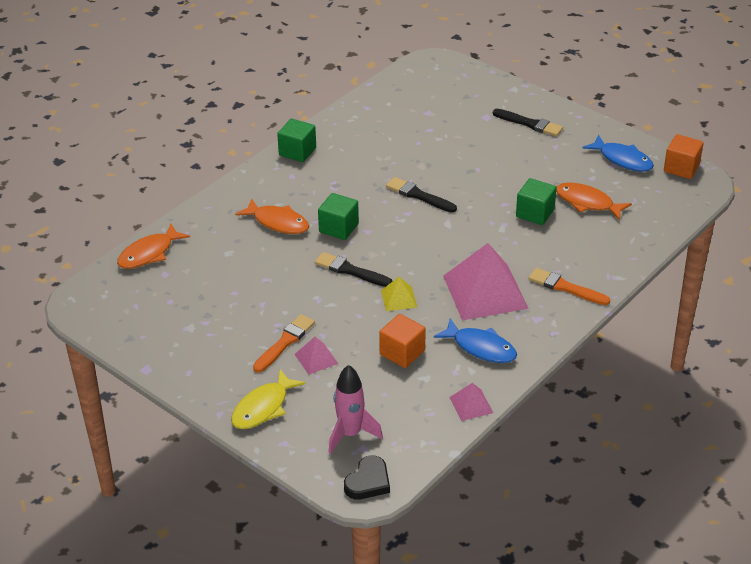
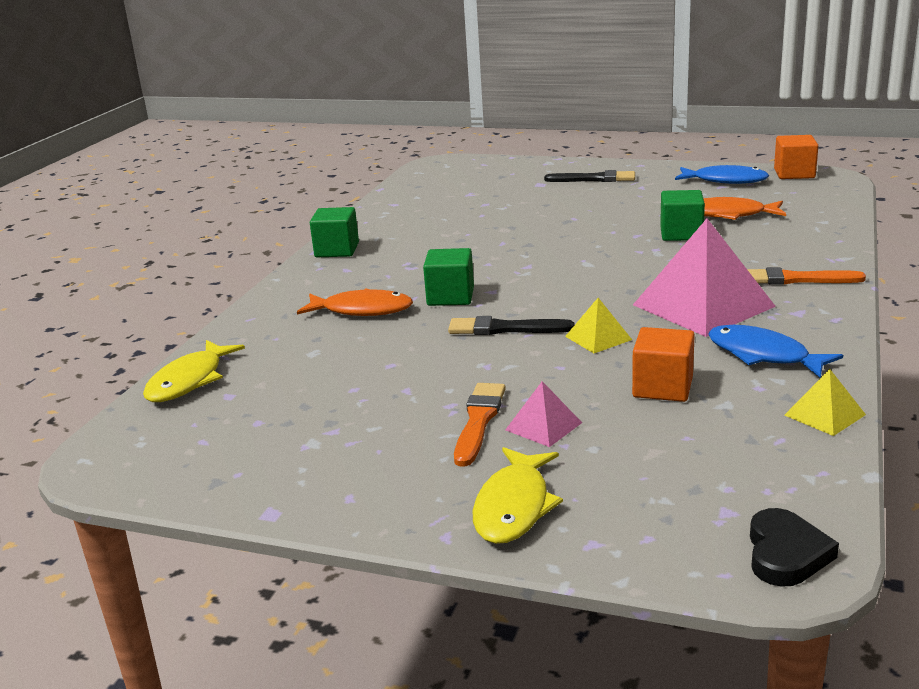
camera: 20 degrees left, 15 degrees down
orange fish [117,224,190,269] -> yellow fish [143,340,245,402]
pink rocket [329,365,383,454] -> none
black brush [386,177,457,212] -> none
blue fish [434,318,517,363] -> blue fish turned 150 degrees counterclockwise [708,325,843,378]
pink pyramid [449,383,493,421] -> yellow pyramid [784,369,866,436]

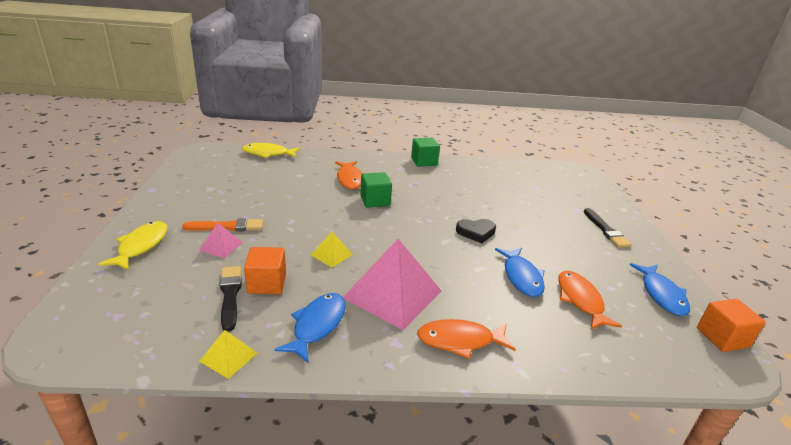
camera: 65 degrees right, 5 degrees up
black brush [448,316,575,335] -> black brush moved to [220,266,242,332]
yellow fish [473,447,563,544] -> yellow fish turned 105 degrees clockwise [98,221,168,271]
green cube [660,190,705,241] -> blue fish [495,248,545,297]
orange brush [747,267,866,285] -> orange fish [417,319,516,359]
black heart [750,508,839,587] -> black heart moved to [456,219,496,243]

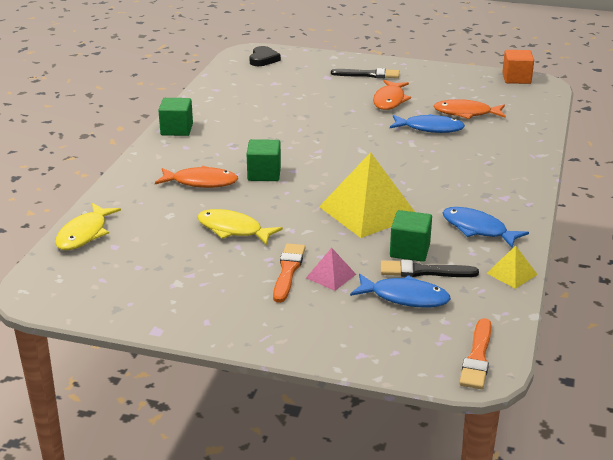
camera: 70 degrees left, 0 degrees up
yellow fish [98,221,168,271] -> yellow fish moved to [197,209,283,245]
orange cube [244,247,286,294] -> green cube [390,210,432,262]
yellow pyramid [311,232,353,268] -> yellow pyramid [319,152,415,238], size x2.17
pink pyramid [343,239,441,330] -> none
orange fish [417,319,516,359] -> orange fish moved to [373,80,411,110]
black heart [456,219,496,243] -> black heart moved to [249,46,281,66]
blue fish [630,263,690,316] -> blue fish moved to [350,274,451,307]
none -> orange brush [459,318,492,389]

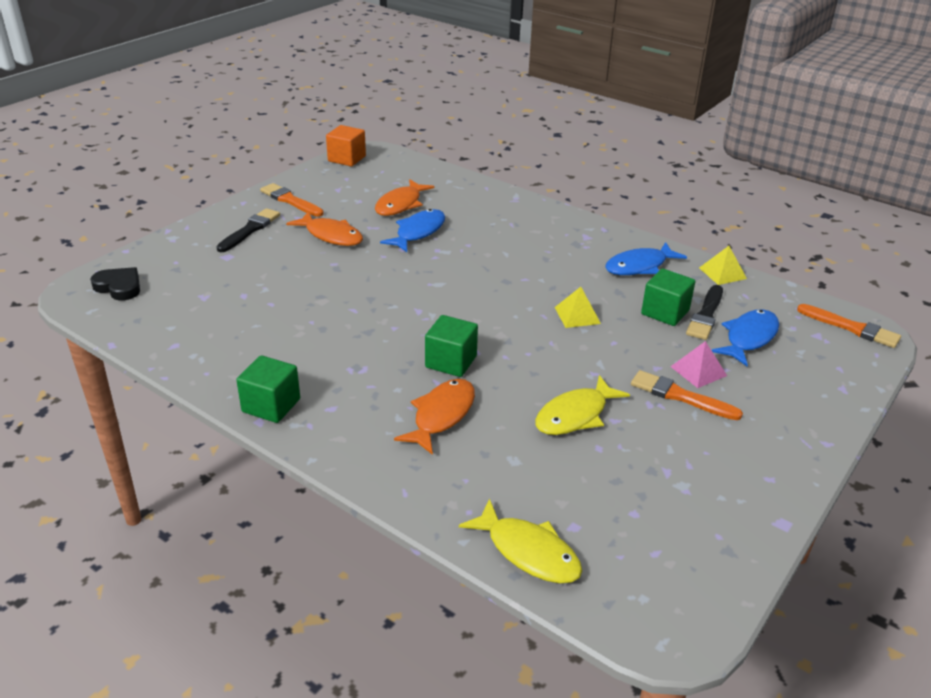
camera: 70 degrees left, 5 degrees up
yellow pyramid [319,152,415,238] -> yellow pyramid [555,287,601,328], size x0.46
none -> orange brush [260,183,324,217]

